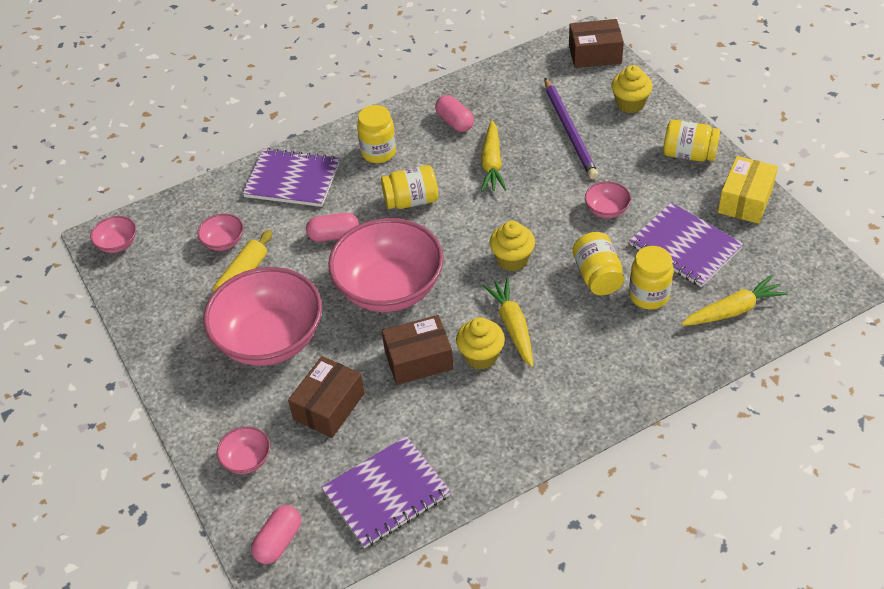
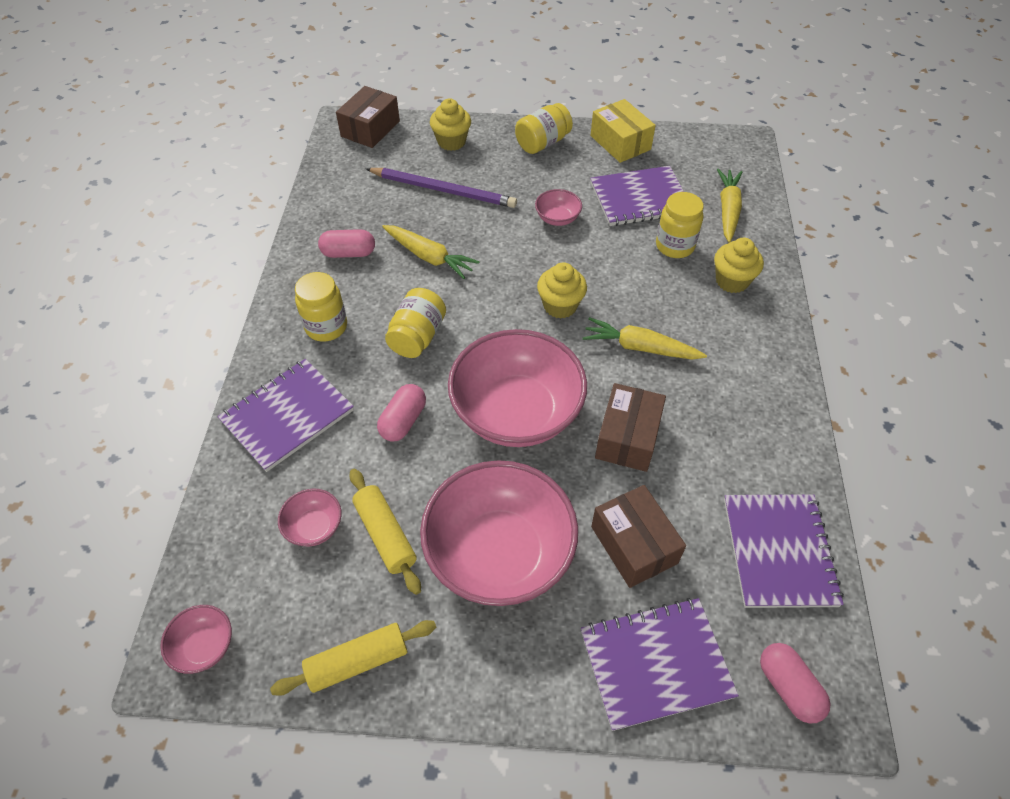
camera: 60 degrees left, 5 degrees up
pink bowl [217,426,270,474] -> purple notebook [581,598,739,731]
yellow cupcake [456,317,505,370] -> yellow cupcake moved to [714,238,764,293]
yellow jar [573,232,624,295] -> none
none -> yellow rolling pin [270,620,436,696]

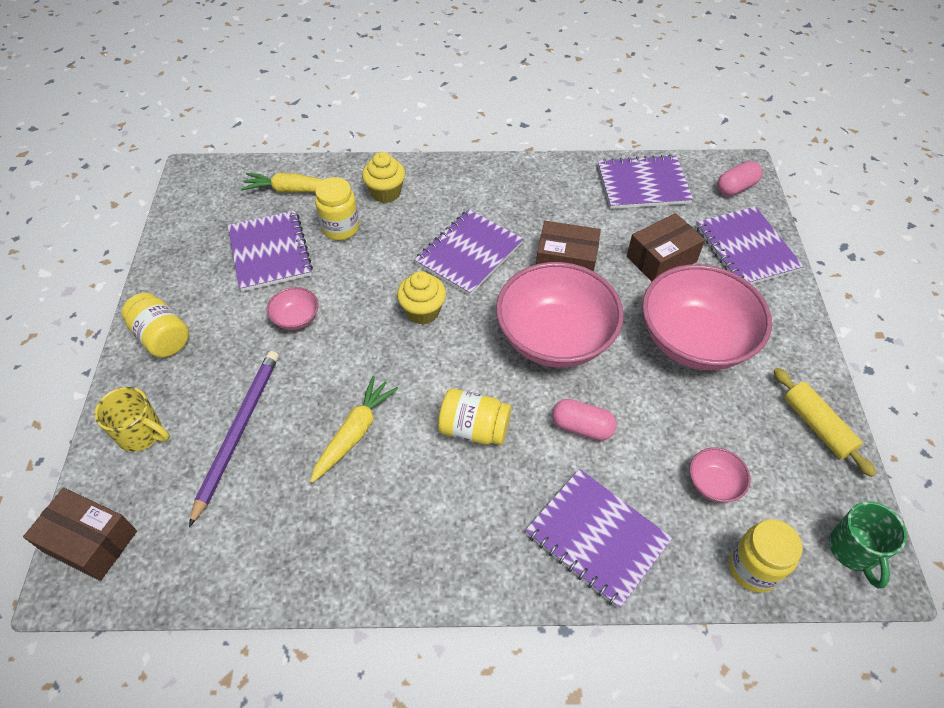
camera: 95 degrees left, 0 degrees up
pink bowl [160,605,232,674] -> green mug [829,501,907,588]
yellow jar [295,272,347,342] -> yellow jar moved to [729,519,802,593]
pink capsule [318,229,375,258] -> none
yellow rolling pin [350,469,421,595] -> none
yellow cupcake [430,98,471,151] -> yellow mug [94,387,170,452]
yellow carrot [583,317,707,359] -> purple notebook [414,209,523,296]
yellow box [591,99,656,163] -> none

